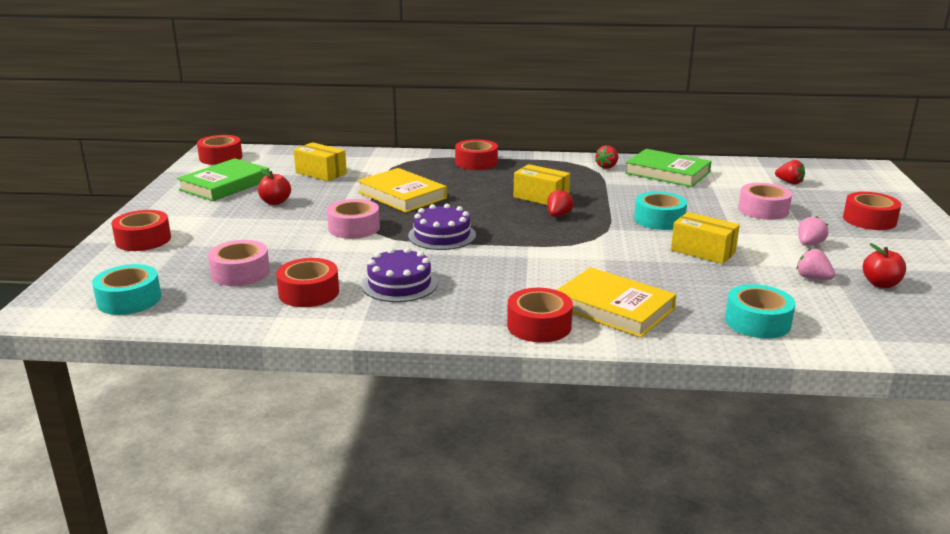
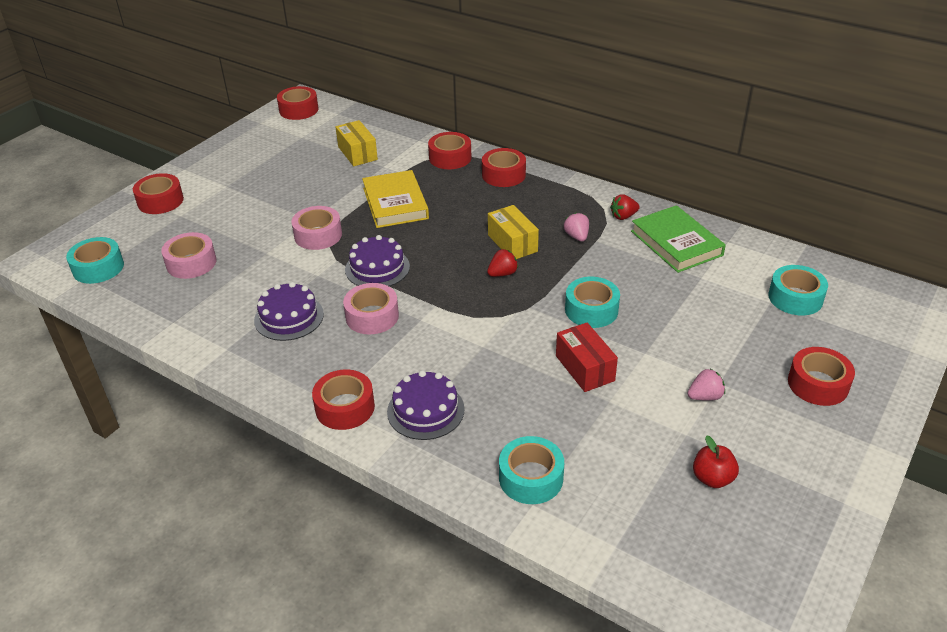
camera: 30 degrees right, 15 degrees up
green book [177,158,269,201] -> none
red apple [258,169,291,205] -> none
red tape [276,258,339,307] -> red tape moved to [428,132,471,169]
yellow book [557,267,676,338] -> purple cake [387,370,465,440]
yellow box [671,212,740,264] -> red box [556,323,618,392]
pink tape [738,183,792,220] -> pink tape moved to [343,283,399,334]
red strawberry [775,160,805,185] -> turquoise tape [768,265,828,315]
pink strawberry [797,248,835,280] -> pink strawberry moved to [564,212,589,242]

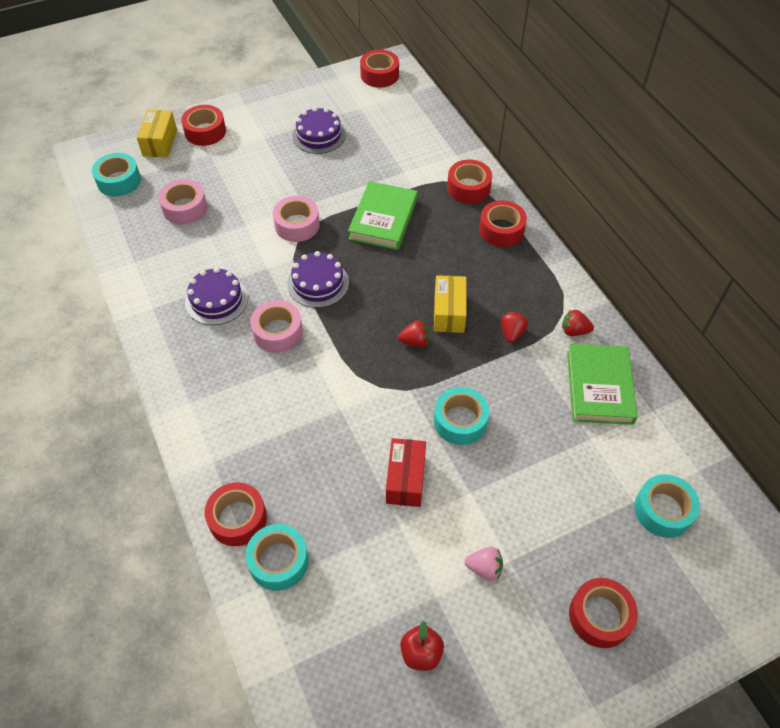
camera: 30 degrees right, 15 degrees up
red tape [312,369,375,430] -> red tape moved to [204,482,267,546]
yellow box [336,120,378,166] -> yellow box moved to [137,110,177,158]
yellow book [362,170,429,228] -> green book [348,181,418,250]
purple cake [387,370,465,440] -> purple cake moved to [292,107,346,154]
pink strawberry [564,212,589,242] -> red strawberry [501,312,528,343]

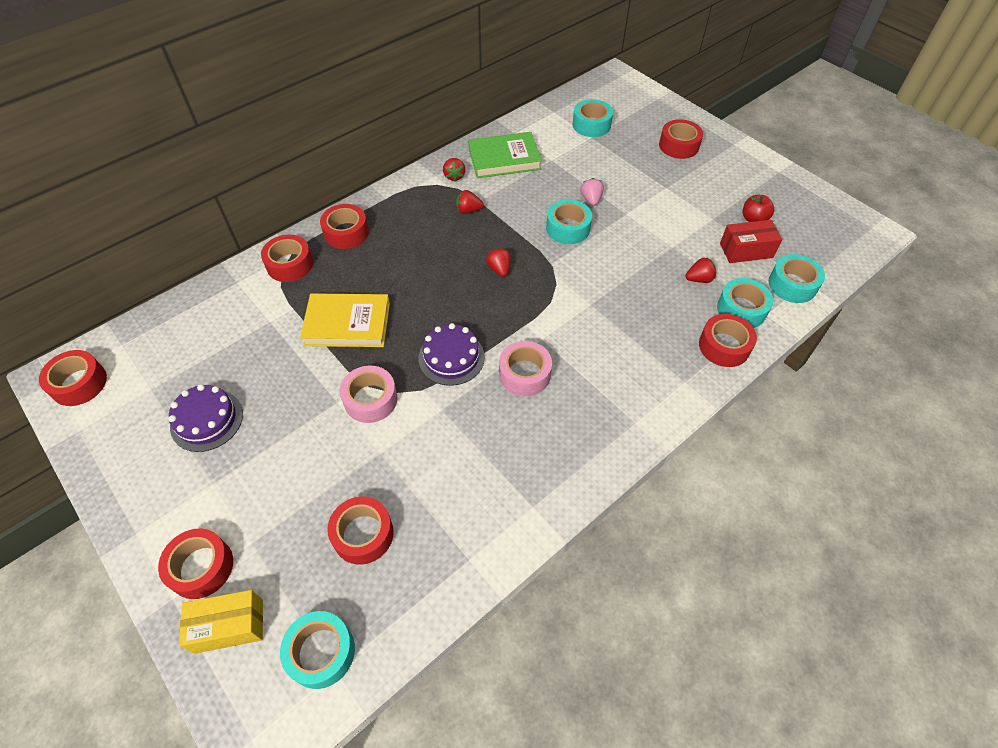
camera: 105 degrees left, 0 degrees up
pink tape [158,179,207,225] -> red tape [327,497,394,565]
purple cake [185,267,248,325] -> none
green book [348,181,418,250] -> yellow book [300,293,390,347]
red box [386,438,426,507] -> red box moved to [720,220,782,263]
yellow box [434,275,466,333] -> none
pink strawberry [465,547,503,580] -> pink strawberry moved to [581,178,604,206]
none -> red strawberry [685,258,716,283]
none -> turquoise tape [769,254,825,303]

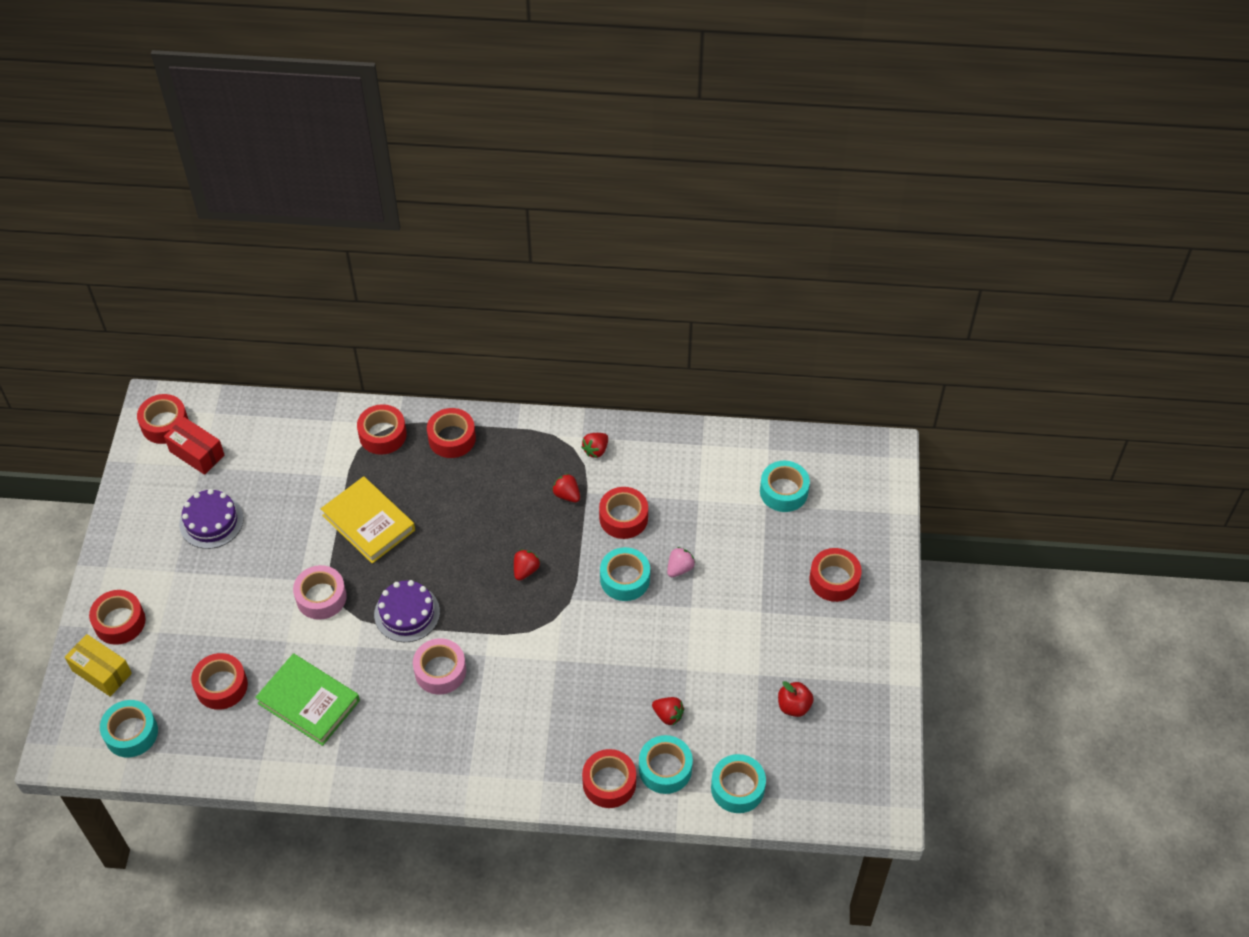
camera: 45 degrees right, 0 degrees up
green book [468,132,542,178] -> green book moved to [255,653,360,746]
red box [720,220,782,263] -> red box moved to [164,417,224,475]
none -> red tape [599,487,648,539]

